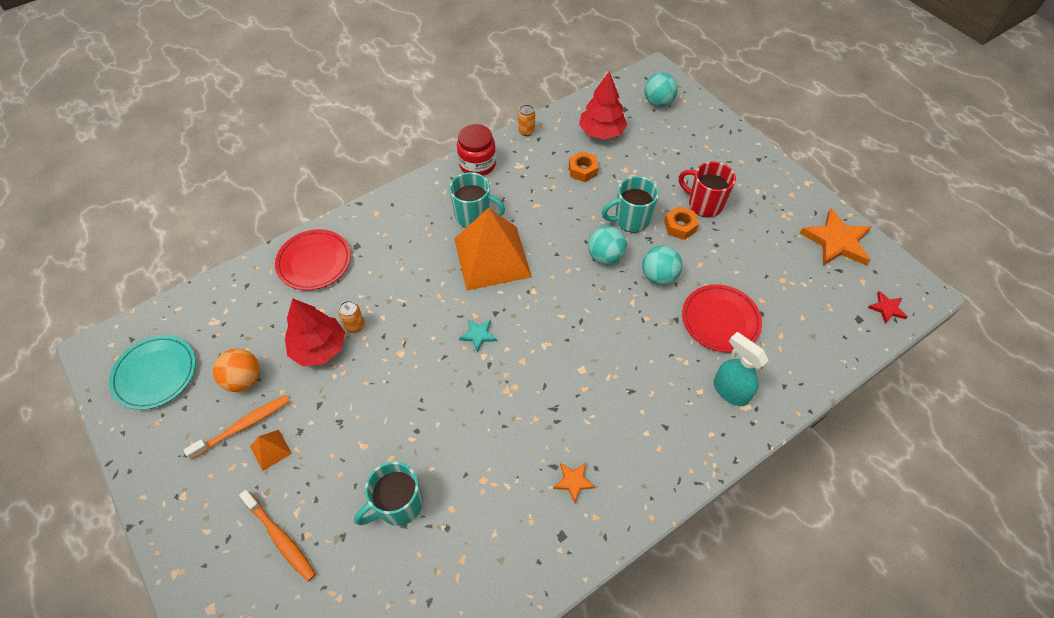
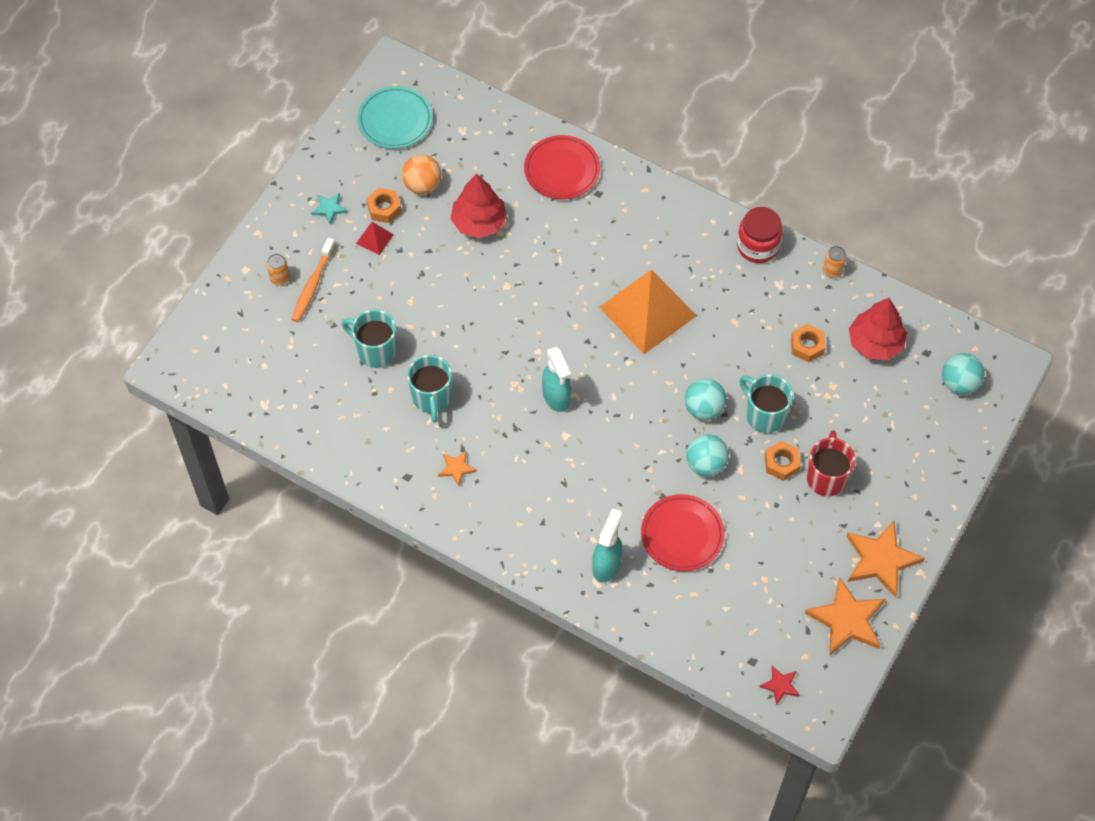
camera: 65 degrees right, 5 degrees up
orange toothbrush [184,395,290,460] -> orange nut [366,188,401,223]
orange pyramid [250,430,292,471] -> red pyramid [356,222,394,255]
orange can [339,301,365,333] -> orange can moved to [267,254,290,285]
turquoise mug [449,172,505,228] -> turquoise mug moved to [407,355,452,423]
turquoise star [459,320,497,352] -> turquoise star moved to [311,193,348,225]
none -> turquoise spray bottle [542,347,571,412]
none -> orange star [846,521,925,598]

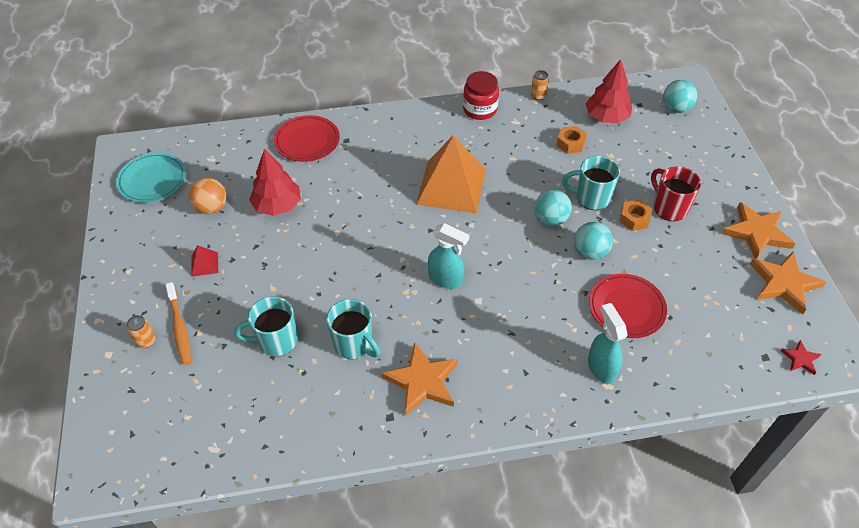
camera: 40 degrees left, 10 degrees down
turquoise star [311,193,348,225] -> none
orange nut [366,188,401,223] -> none
orange star [438,451,477,486] -> orange star [381,342,458,416], size x2.03

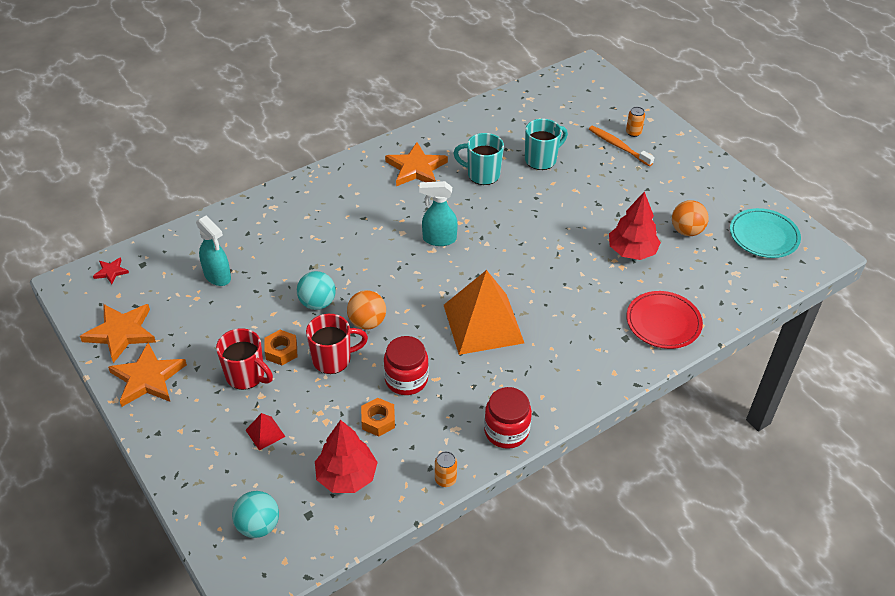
camera: 155 degrees right, 5 degrees down
red pyramid [191,245,218,277] -> red pyramid moved to [246,413,286,451]
turquoise ball [534,189,572,226] -> orange ball [347,290,386,330]
turquoise mug [562,156,620,210] -> red mug [306,314,368,374]
turquoise spray bottle [588,303,627,384] -> turquoise spray bottle moved to [196,215,231,286]
red plate [589,274,667,338] -> none
none -> red jar [384,336,429,395]

